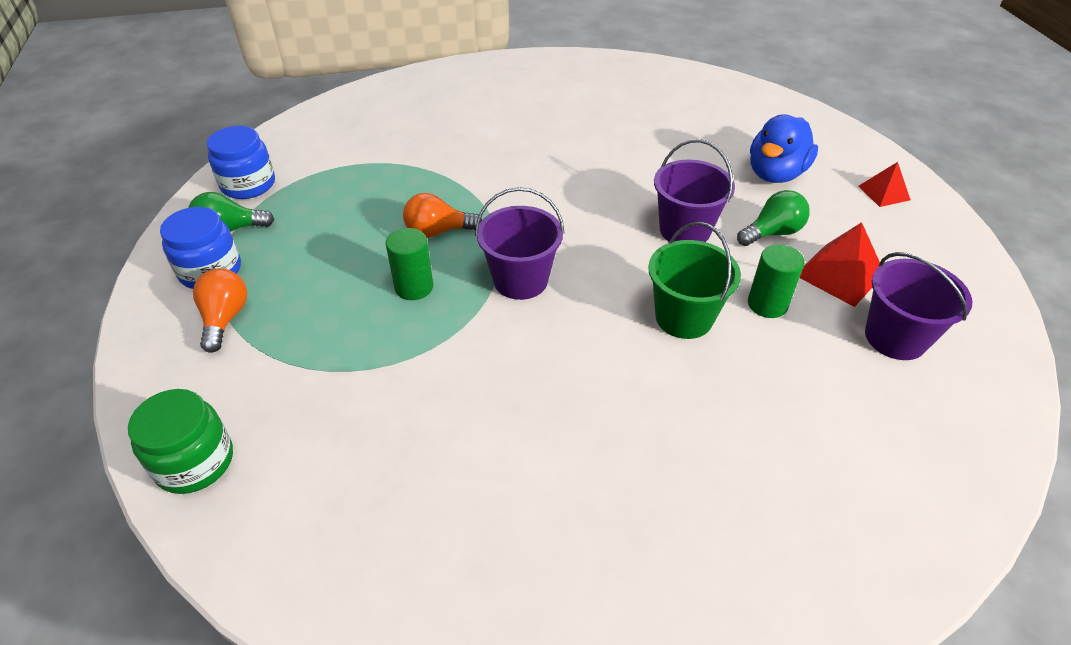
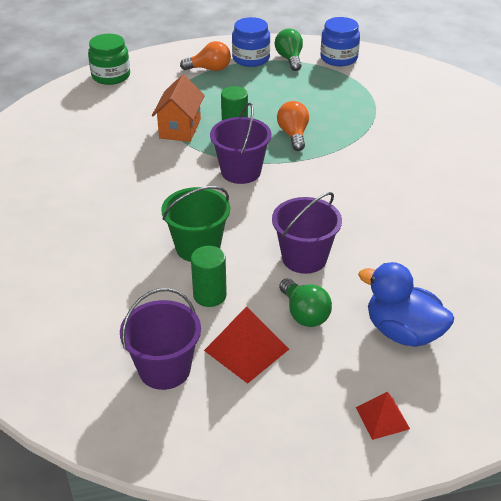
camera: 90 degrees right, 5 degrees down
none -> orange house [152,75,205,142]

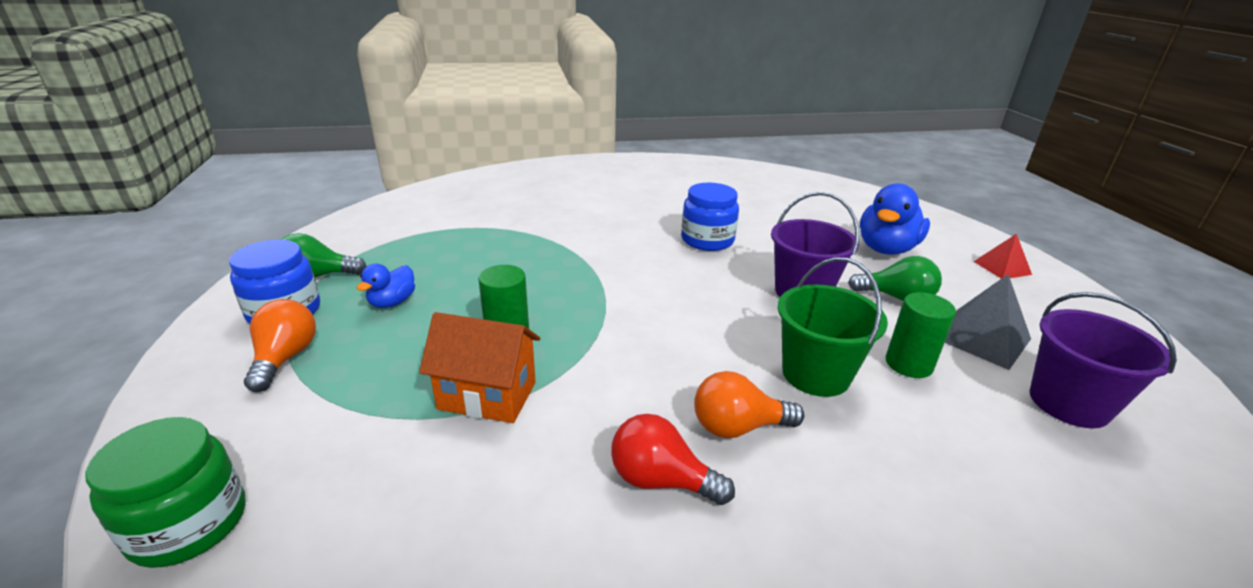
camera: 90 degrees left, 10 degrees down
red pyramid [204,306,289,384] -> grey pyramid [945,274,1031,370]
purple bucket [210,103,271,184] -> none
orange light bulb [277,101,309,151] -> orange light bulb moved to [694,371,804,438]
green light bulb [279,278,332,327] -> green light bulb turned 45 degrees clockwise [848,256,942,301]
blue jar [320,17,360,66] -> blue jar moved to [681,183,739,251]
none -> blue duck [357,264,415,308]
none -> red light bulb [611,414,735,505]

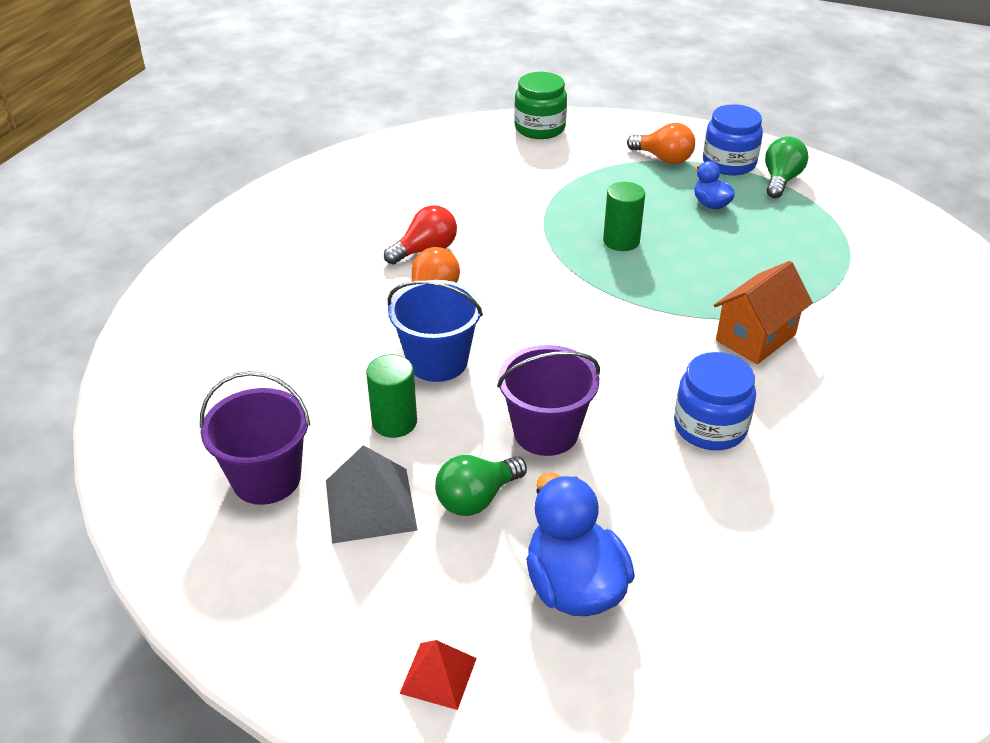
camera: 125 degrees right, 10 degrees up
orange house [419,312,540,423] -> orange house moved to [714,261,813,364]
green bucket [778,257,888,397] -> blue bucket [388,280,483,382]

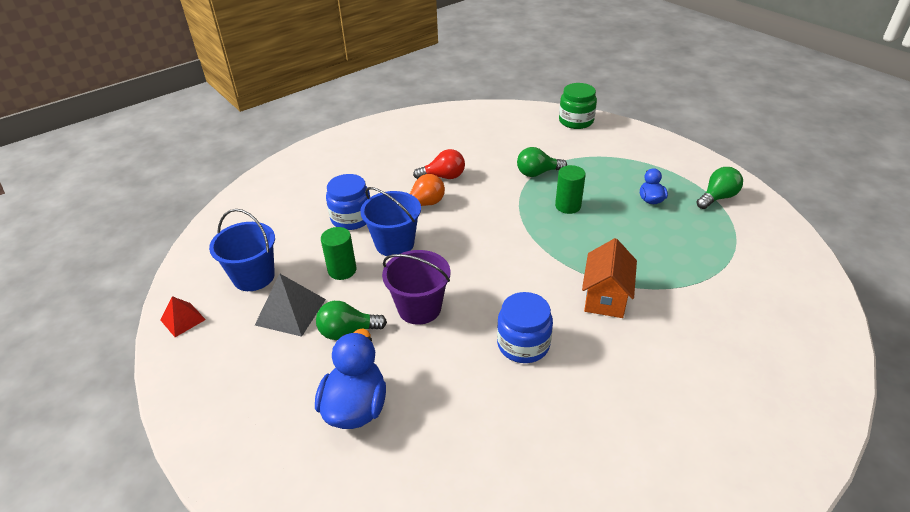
camera: 30 degrees right, 0 degrees up
purple bucket [200,371,310,505] -> blue bucket [209,209,275,291]
red pyramid [400,640,477,710] -> red pyramid moved to [160,296,206,337]
orange light bulb [627,123,695,164] -> none
blue jar [703,104,763,176] -> blue jar moved to [326,174,370,230]
orange house [714,261,813,364] -> orange house turned 60 degrees counterclockwise [582,238,637,318]
none -> green light bulb [517,147,567,177]

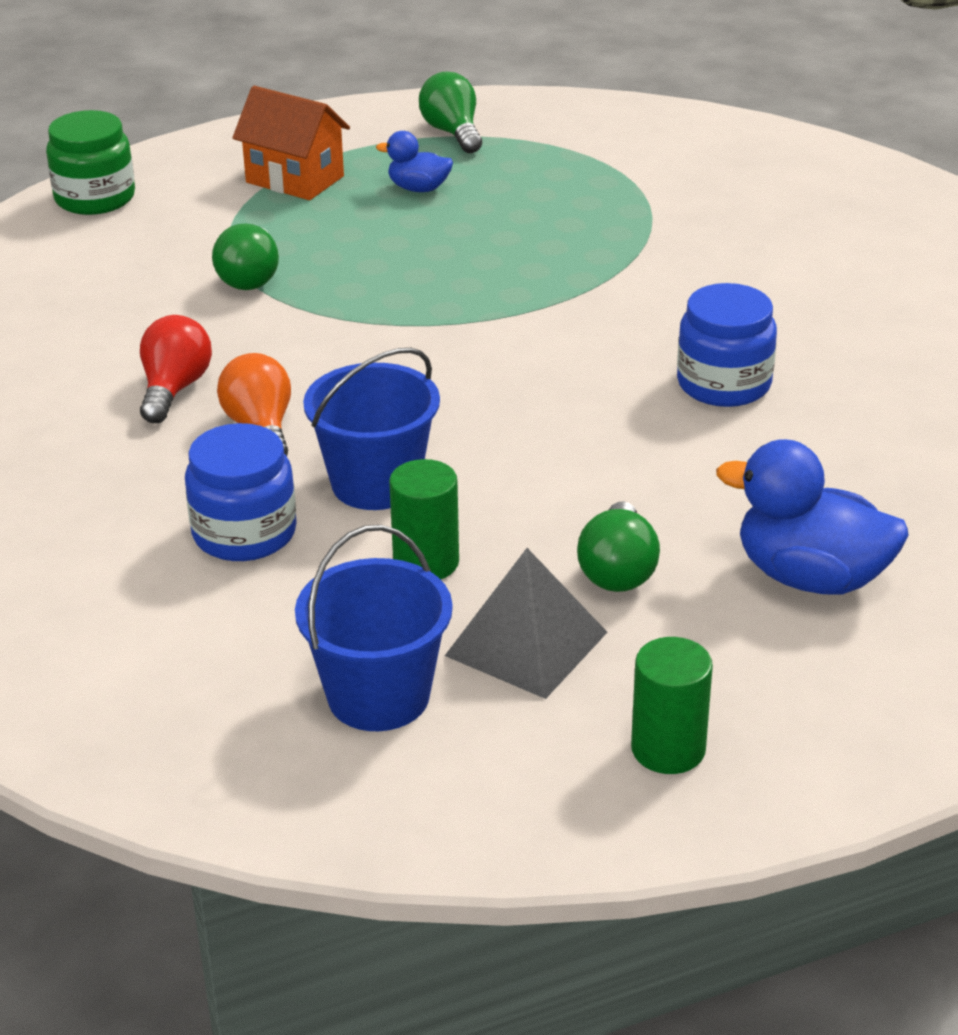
camera: 75 degrees left, 5 degrees down
red pyramid [160,296,206,337] -> none
purple bucket [382,250,451,325] -> none
green cylinder [555,165,586,214] -> green cylinder moved to [631,637,713,774]
orange house [582,238,637,318] -> orange house moved to [233,86,350,200]

